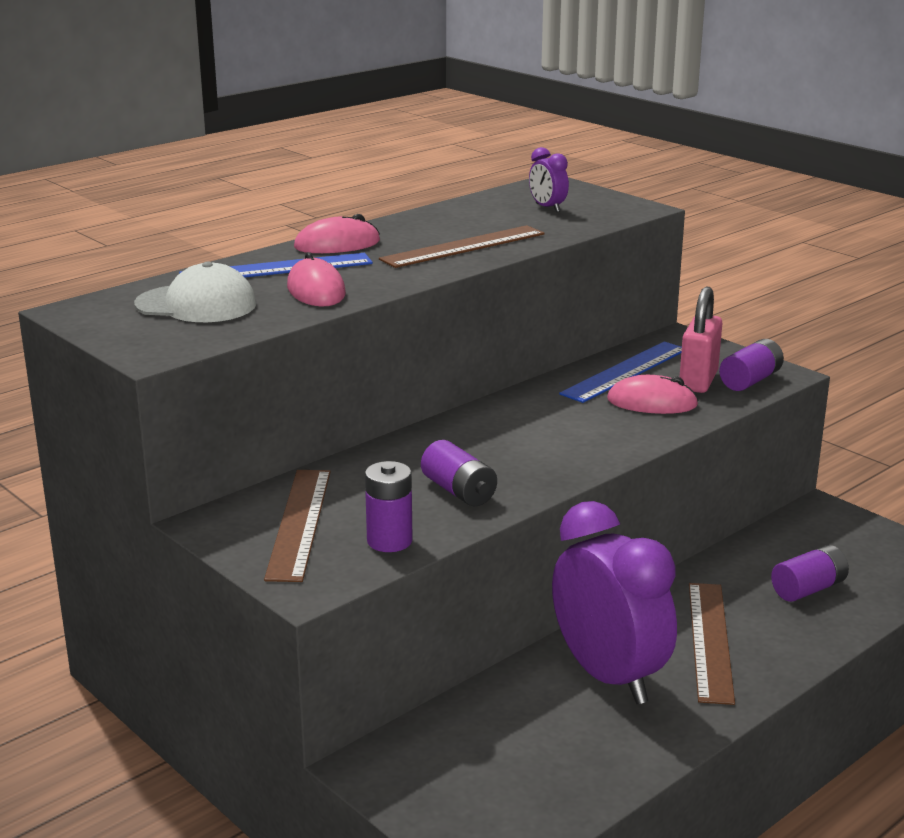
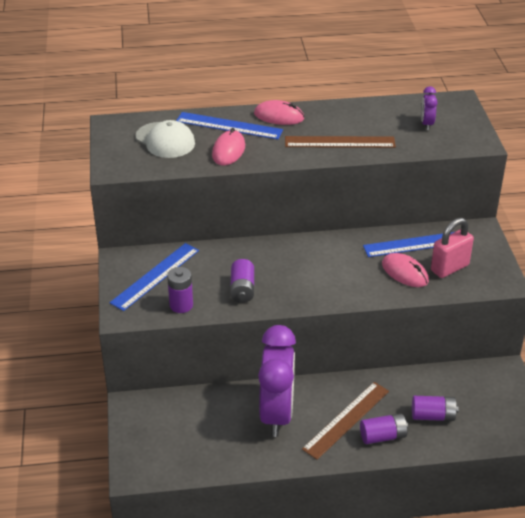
camera: 35 degrees right, 15 degrees up
brown ruler [264,470,331,582] -> blue ruler [110,243,199,311]
purple battery [719,339,784,391] -> purple battery moved to [360,413,408,444]

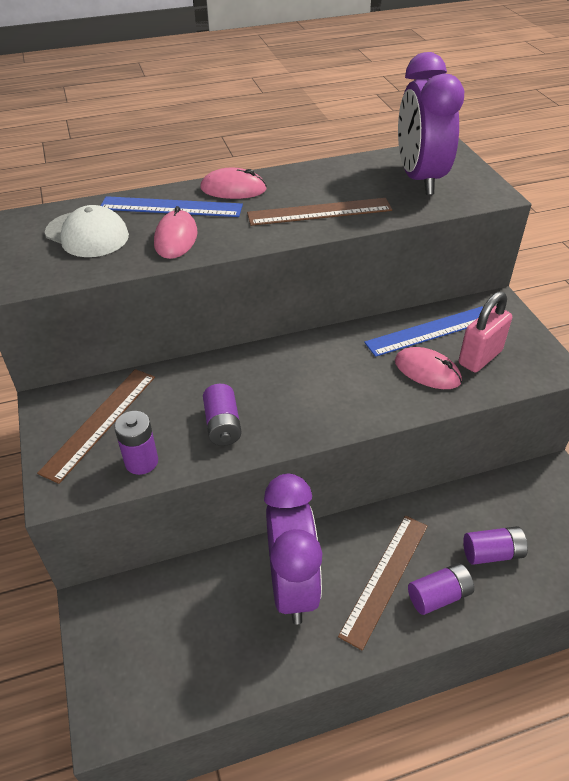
camera: 10 degrees left, 5 degrees up
blue ruler [110,243,199,311] -> brown ruler [37,369,155,484]
purple clock [421,86,438,130] -> purple clock [398,52,464,195], size x2.36

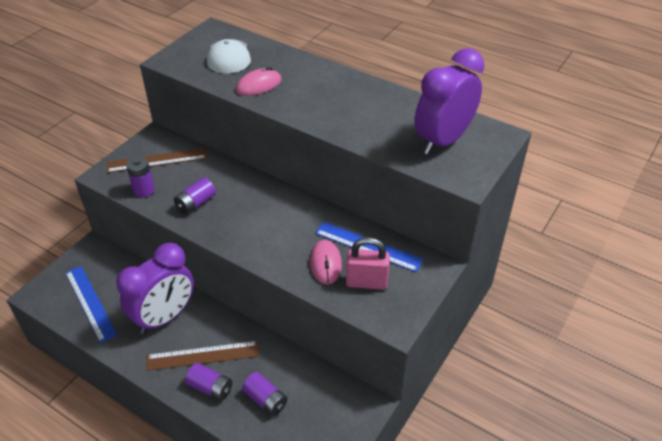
camera: 50 degrees right, 0 degrees up
blue ruler [100,196,243,217] -> blue ruler moved to [65,266,117,343]
pink mouse [200,168,267,199] -> none
brown ruler [247,198,392,226] -> none

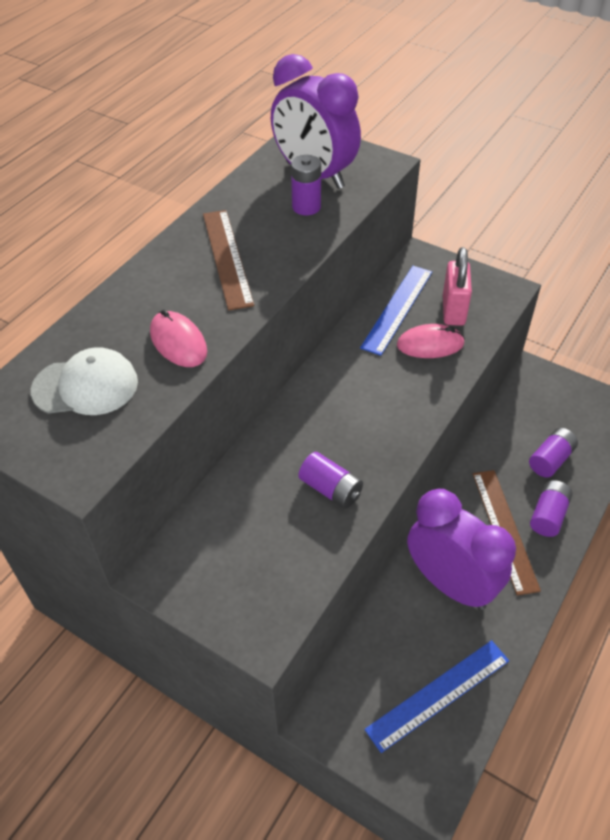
camera: 90 degrees left, 5 degrees up
brown ruler [106,148,207,173] -> brown ruler moved to [203,210,254,310]
purple battery [126,156,155,198] -> purple battery moved to [291,155,321,215]

